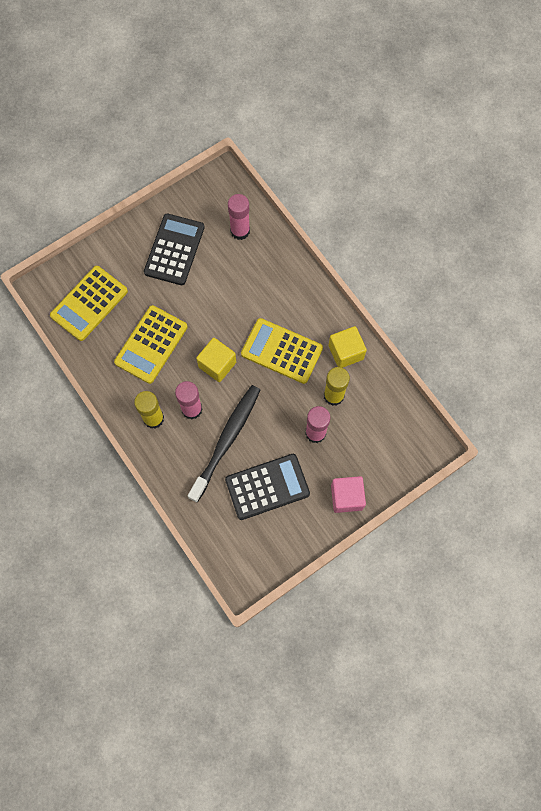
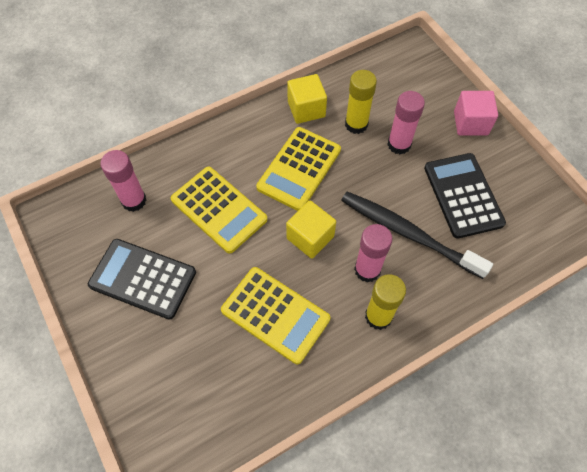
camera: 85 degrees left, 10 degrees down
yellow calculator [50,266,128,341] -> yellow calculator moved to [171,167,267,254]

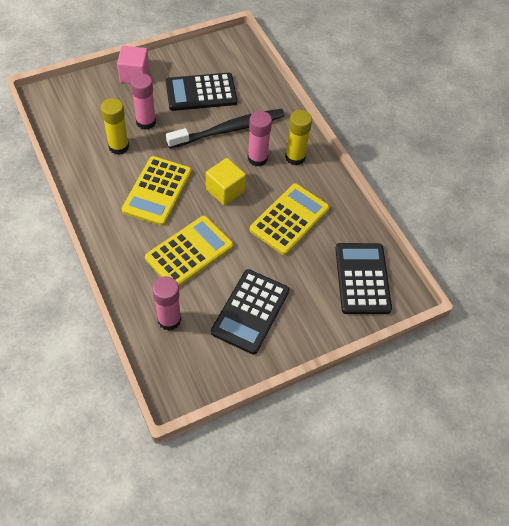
camera: 90 degrees left, 5 degrees down
yellow calculator [256,127,341,211] -> yellow calculator turned 75 degrees clockwise [121,156,192,226]
yellow cube [287,74,327,124] -> none
black toothbrush [341,191,493,279] -> black toothbrush turned 150 degrees counterclockwise [166,109,285,149]
none -> black calculator [335,243,392,314]

